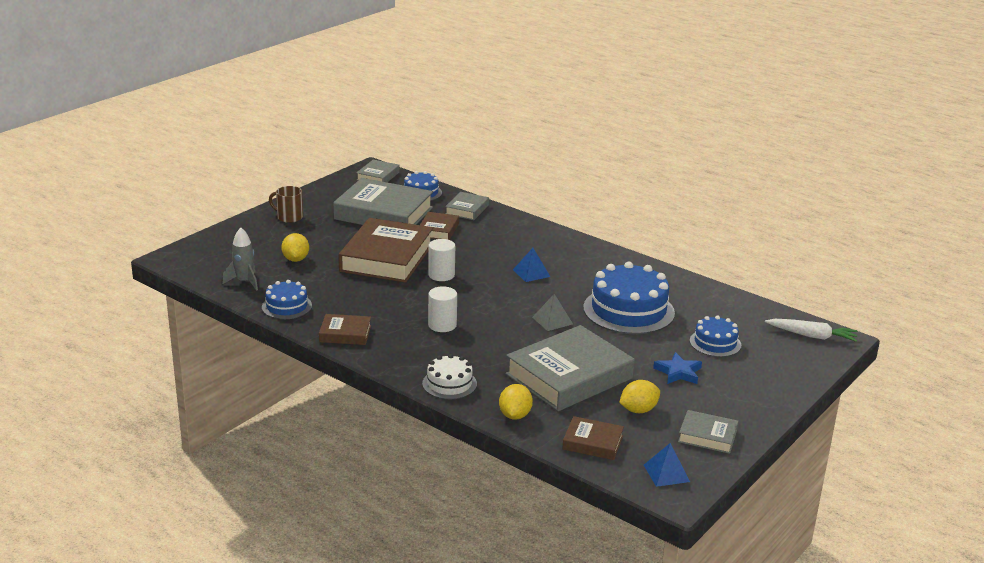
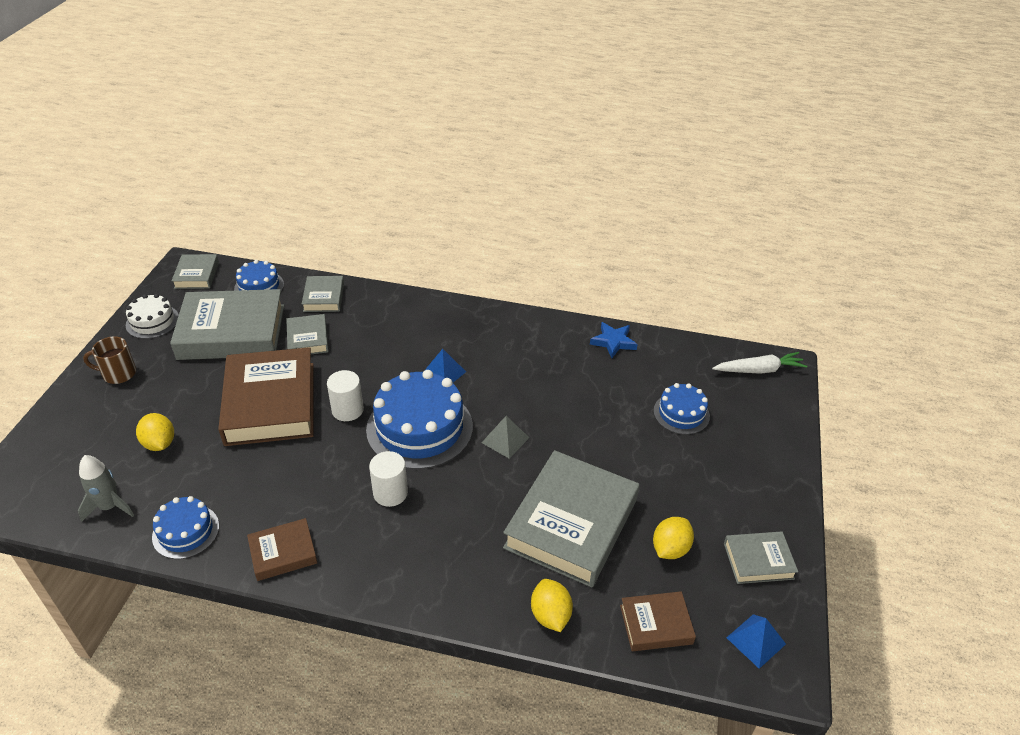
camera: 25 degrees left, 15 degrees up
brown book [420,212,459,240] -> grey book [286,314,329,354]
white cake [422,354,477,399] -> white cake moved to [126,294,179,339]
blue cake [583,261,675,334] -> blue cake moved to [366,370,473,469]
blue star [653,352,702,384] -> blue star moved to [590,322,638,358]

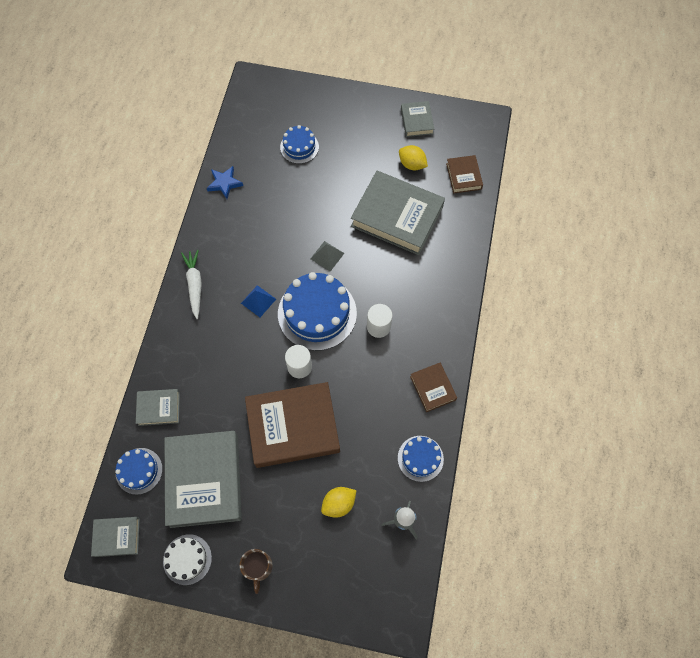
camera: 90 degrees left, 25 degrees up
grey book [286,314,329,354] -> none
yellow lemon [531,579,573,632] -> none
white carrot [712,352,807,374] -> white carrot moved to [181,250,202,319]
blue pyramid [726,614,786,669] -> none

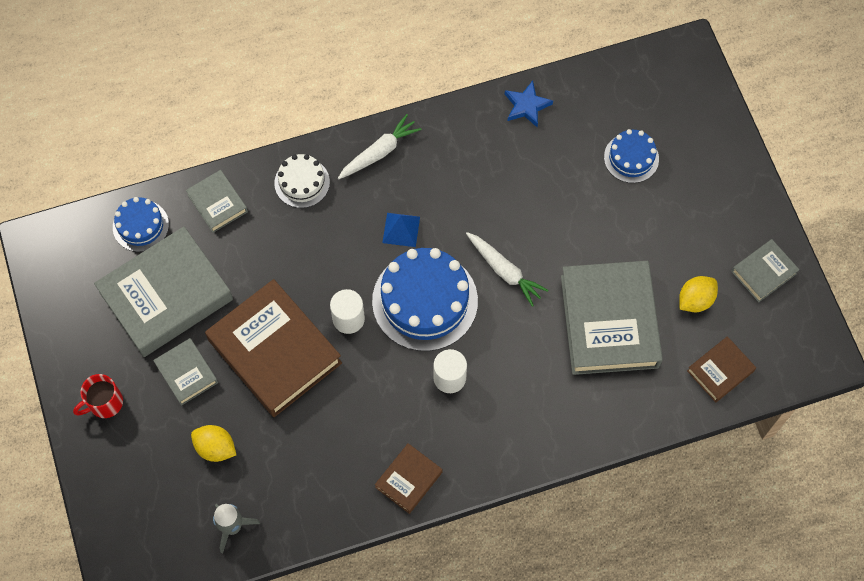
camera: 60 degrees right, 0 degrees up
grey book [91,517,140,557] -> grey book moved to [153,338,218,406]
white cake [163,534,212,585] -> white cake moved to [274,154,330,208]
brown mug [240,549,273,594] -> red mug [73,374,123,418]
grey pyramid [311,241,344,271] -> white carrot [466,232,548,307]
blue cake [398,436,444,482] -> none
yellow lemon [399,145,428,170] -> yellow lemon turned 45 degrees clockwise [679,276,718,312]

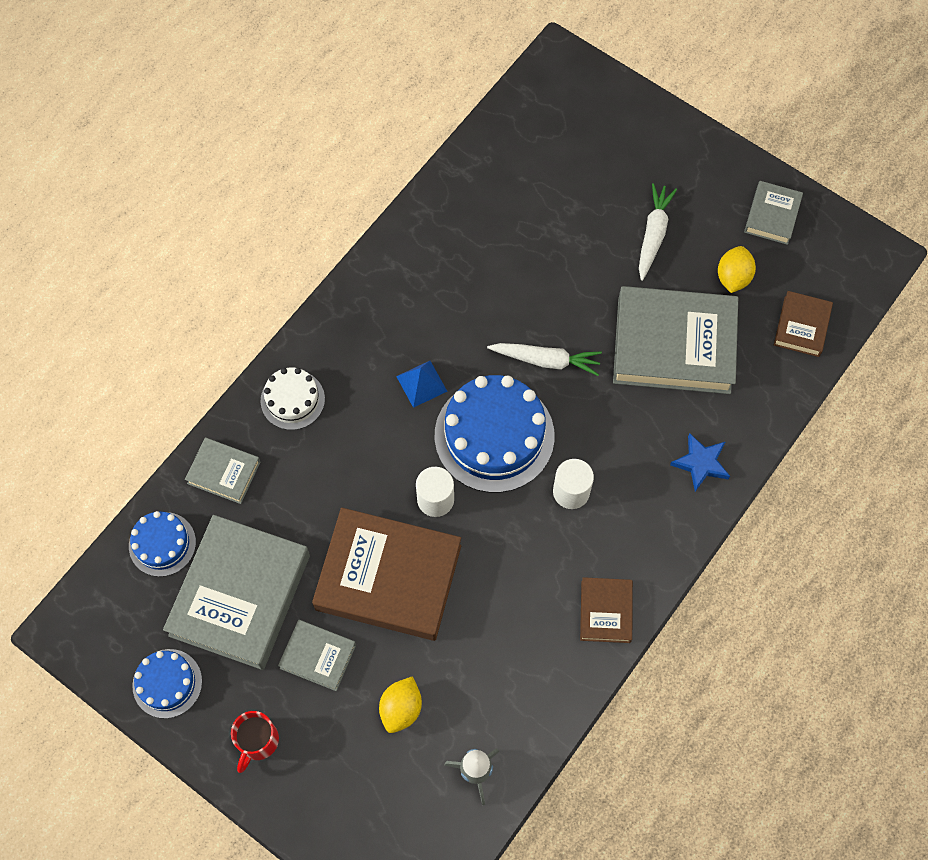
camera: 35 degrees left, 0 degrees up
yellow lemon [191,425,236,462] -> yellow lemon turned 60 degrees counterclockwise [379,676,422,733]
white carrot [338,114,421,179] -> white carrot moved to [639,183,677,281]
blue star [505,81,553,127] -> blue star moved to [670,433,730,492]
grey book [561,261,663,375] -> grey book turned 45 degrees counterclockwise [613,286,738,394]
blue cake [604,129,659,183] -> blue cake moved to [132,649,202,718]

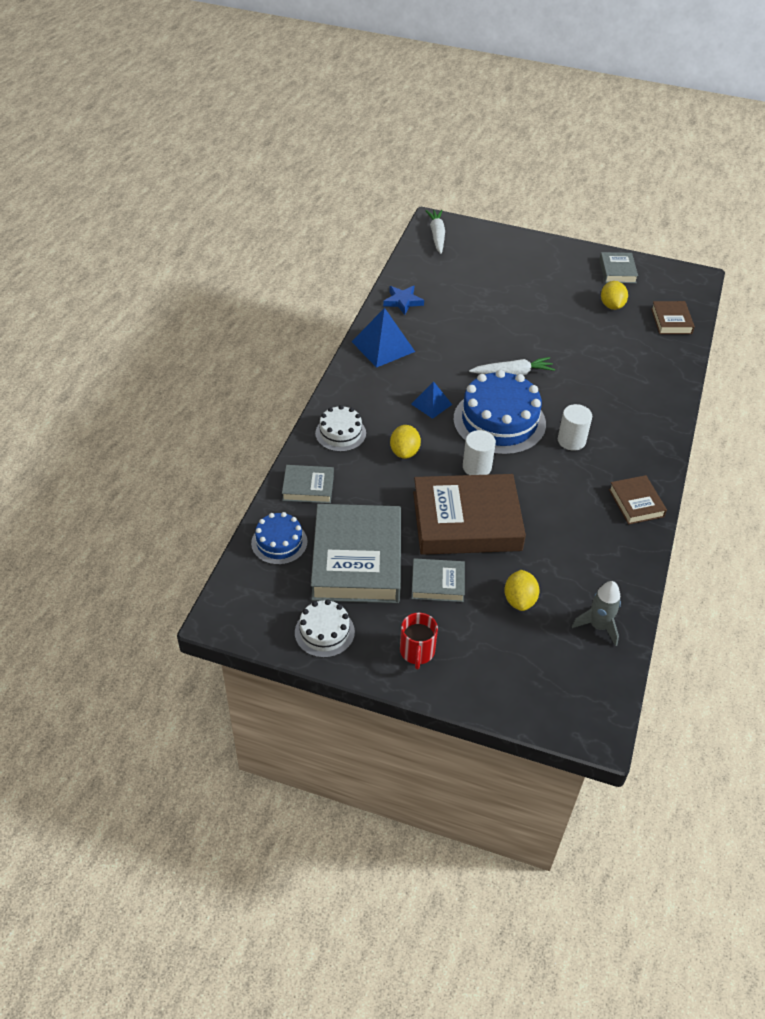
camera: 20 degrees left, 20 degrees down
blue cake [132,649,202,718] -> white cake [295,599,355,658]
grey book [613,286,738,394] -> none
white carrot [639,183,677,281] -> white carrot moved to [425,210,445,254]
blue star [670,433,730,492] -> blue star moved to [383,286,424,315]
none -> blue pyramid [351,308,415,368]
none -> yellow lemon [390,425,421,459]

